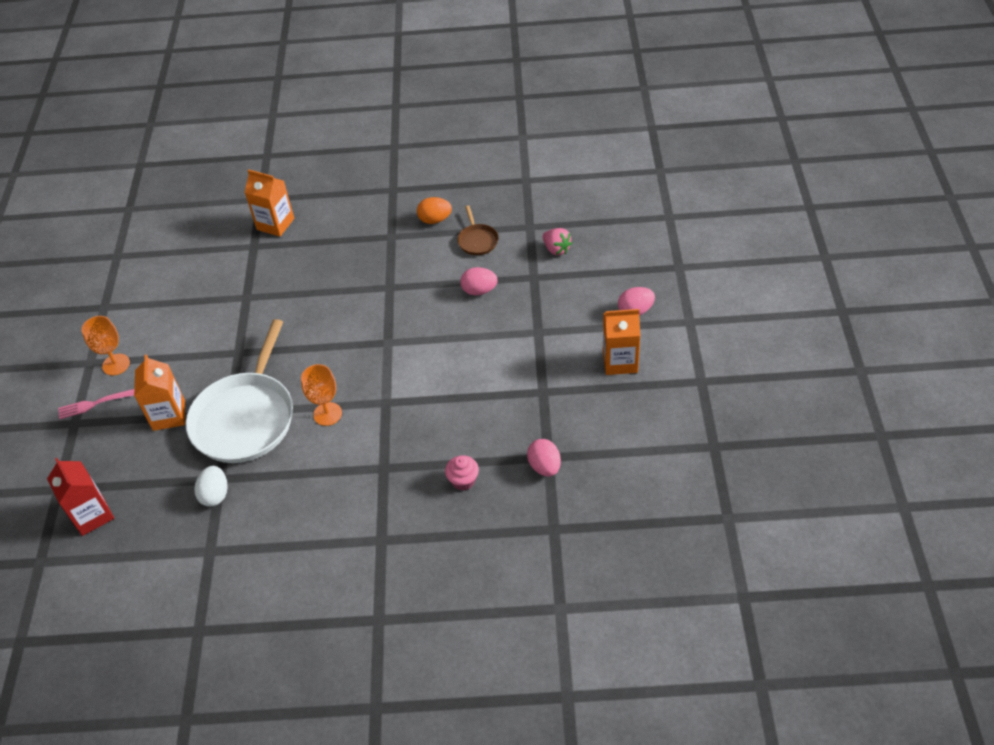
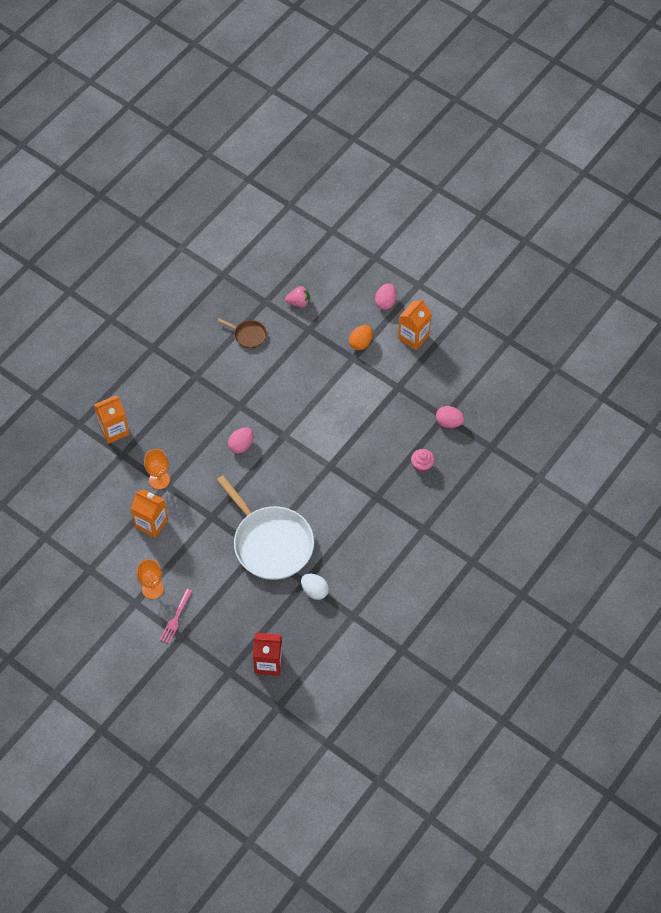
camera: 55 degrees left, 10 degrees up
orange carton [134,354,185,431] -> orange carton moved to [131,489,168,538]
orange goblet [301,364,342,426] -> orange goblet moved to [144,449,170,489]
orange egg [417,197,452,224] -> orange egg moved to [349,325,373,350]
pink egg [460,267,498,296] -> pink egg moved to [228,427,253,453]

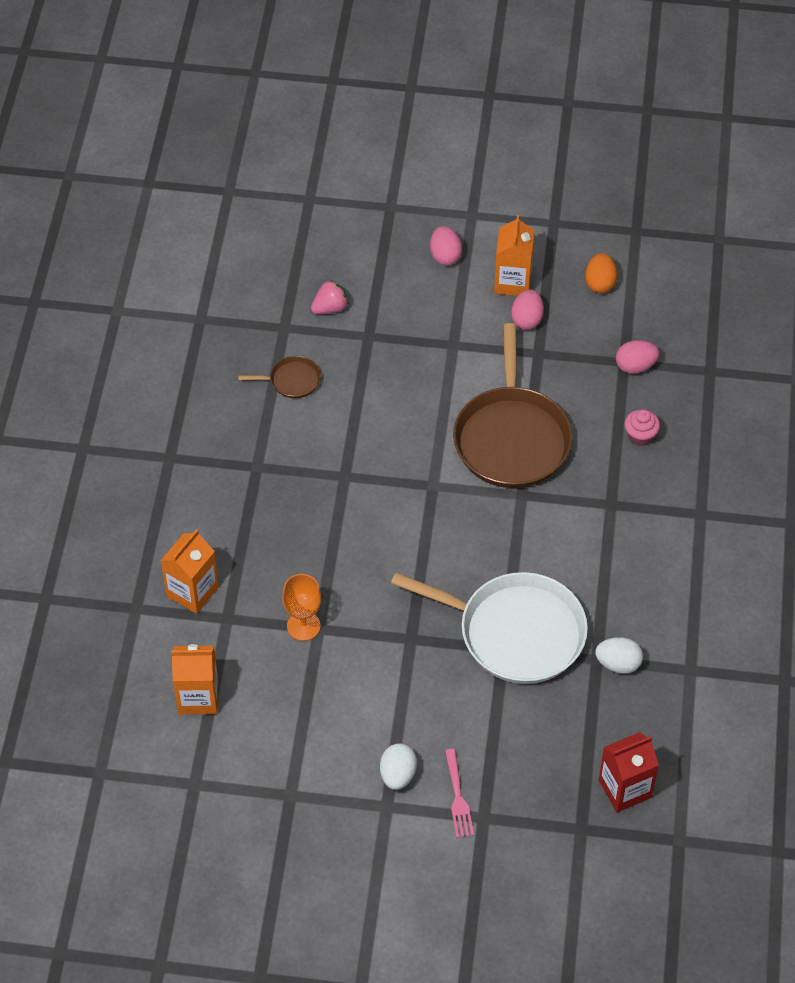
camera: 30 degrees left, 5 degrees down
orange carton [131,489,168,538] -> orange carton moved to [171,644,218,715]
orange goblet [137,559,164,599] -> white egg [380,743,417,790]
pink egg [228,427,253,453] -> pink egg moved to [511,289,544,330]
orange egg [349,325,373,350] -> orange egg moved to [585,253,617,293]
none -> brown pan [453,323,573,488]

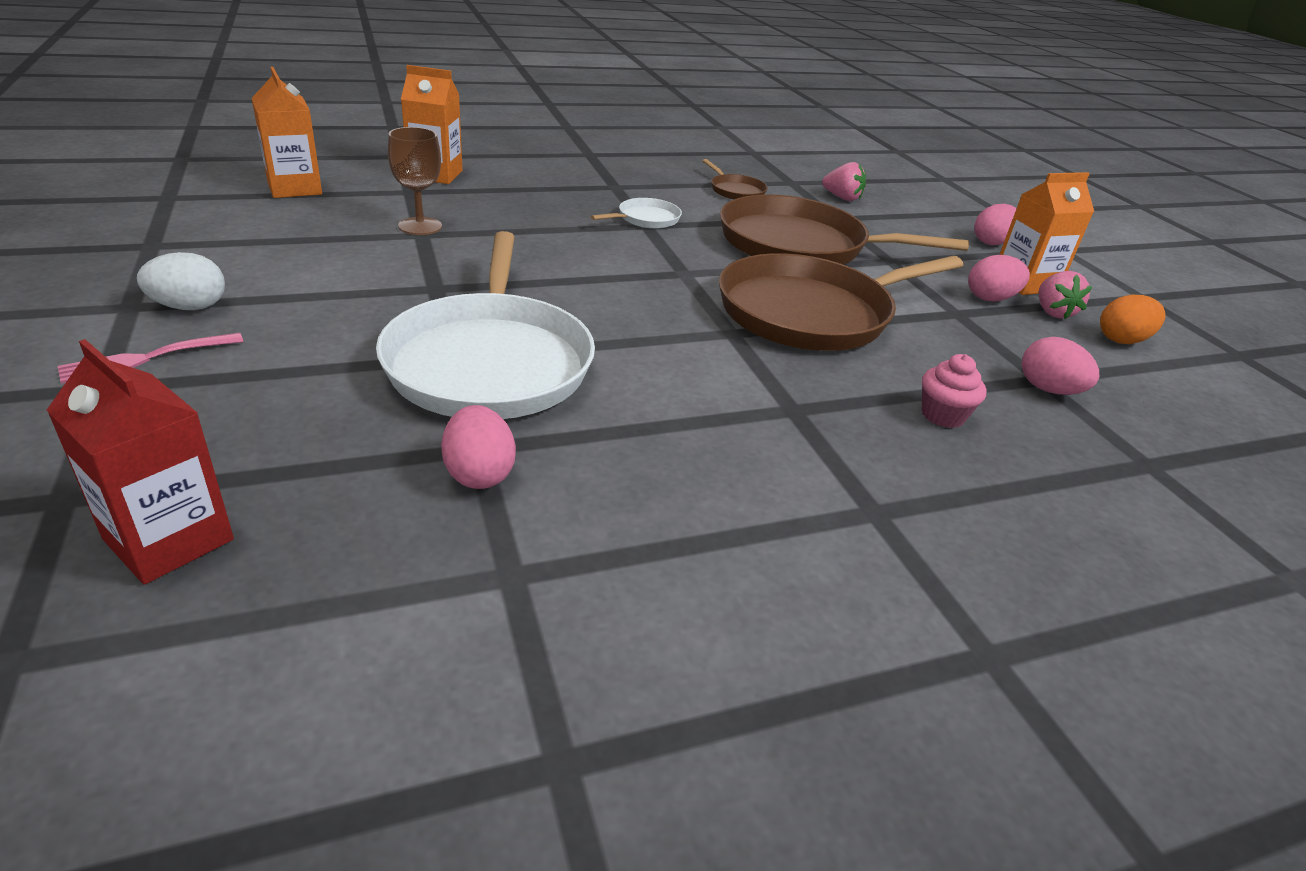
camera: 60 degrees right, 20 degrees down
orange goblet [282,574,321,641] -> brown goblet [388,127,442,235]
white egg [595,637,643,674] -> pink egg [441,405,516,489]
none -> white pan [591,198,682,228]
none -> brown pan [720,194,969,264]
none -> pink strawberry [1039,271,1092,319]

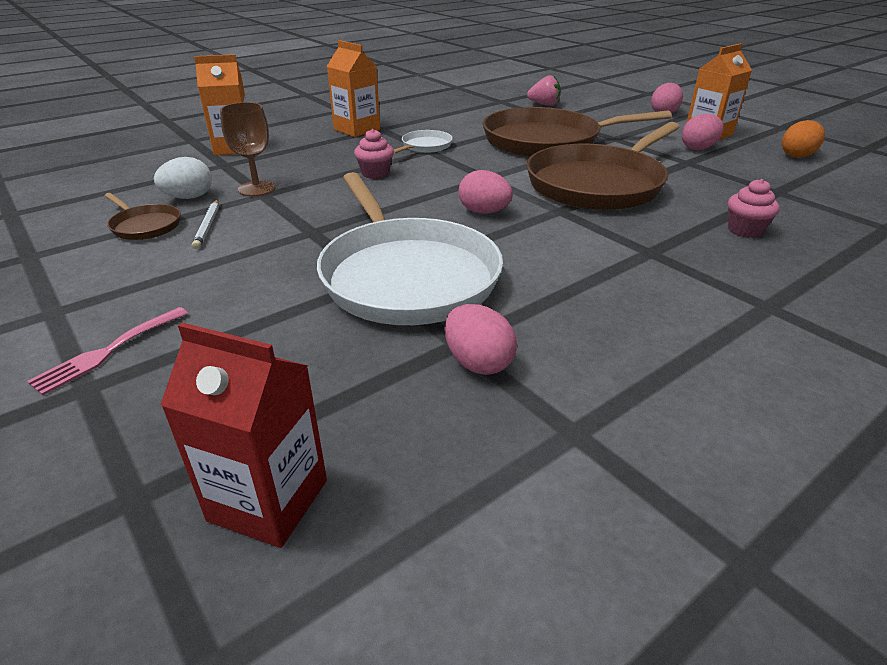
camera: 15 degrees left, 0 degrees up
white egg [137,252,225,310] -> white egg moved to [154,157,212,199]
orange carton [252,67,322,198] -> orange carton moved to [327,40,380,137]
brown pan [703,159,768,200] -> brown pan moved to [105,193,181,240]
pink egg [1022,337,1099,395] -> pink egg moved to [458,170,513,214]
pink strawberry [1039,271,1092,319] -> none
none -> white pencil [192,200,219,249]
none -> pink cupcake [354,129,394,179]

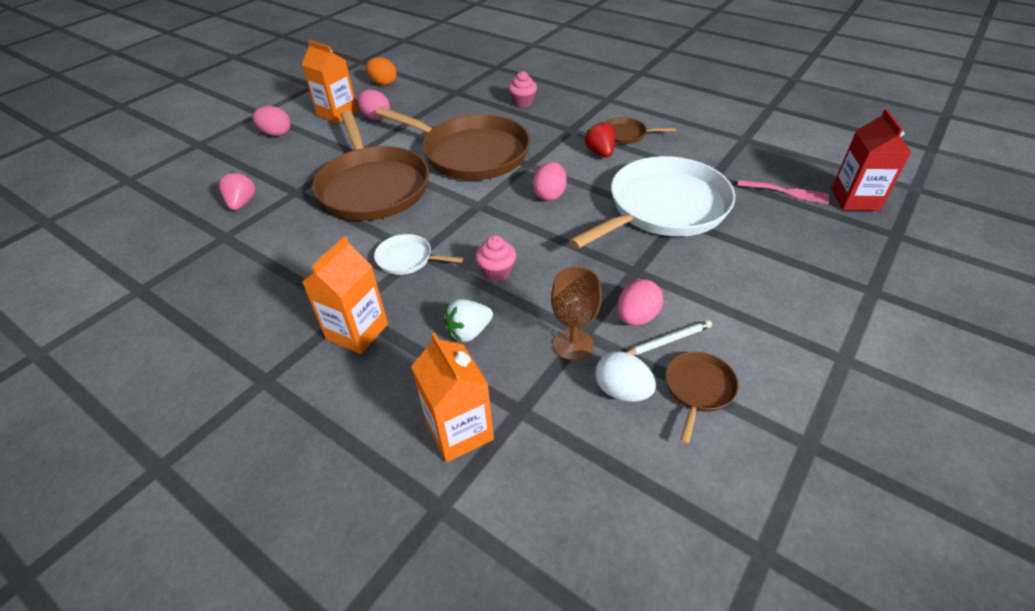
camera: 105 degrees left, 10 degrees up
pink fork [27,307,188,396] -> pink fork moved to [738,180,829,204]
pink egg [444,304,517,375] -> pink egg moved to [617,280,663,325]
none -> white strawberry [444,299,493,342]
none -> red strawberry [585,122,615,157]
none -> brown pan [604,117,676,144]

